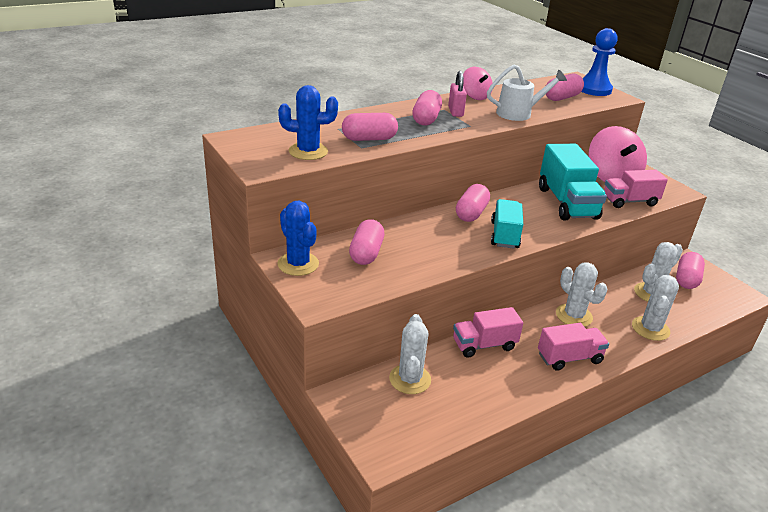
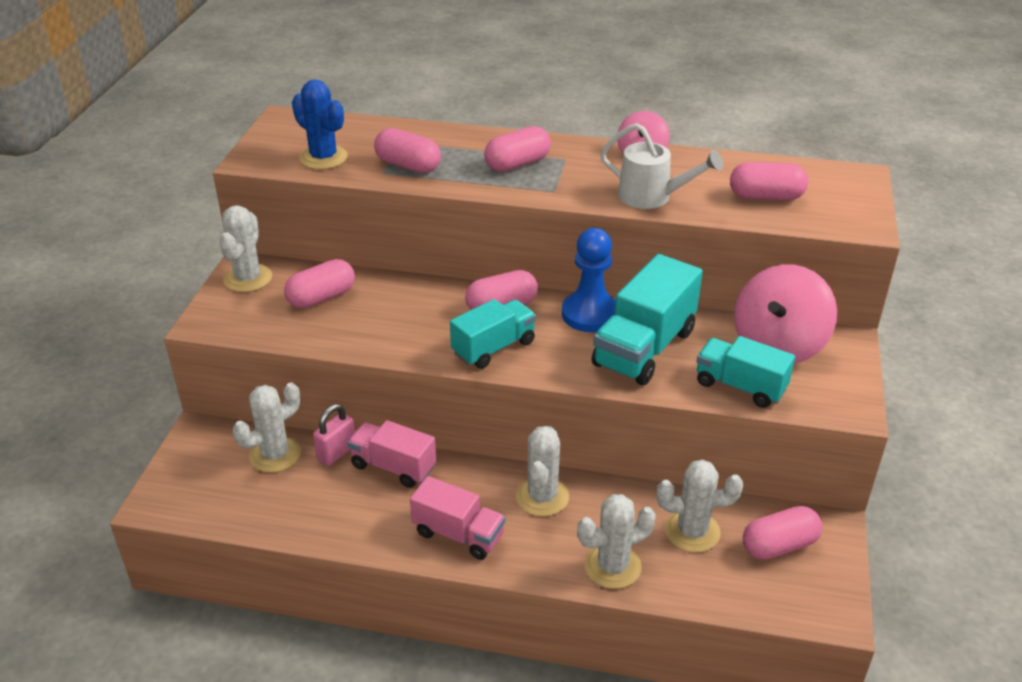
camera: 45 degrees right, 5 degrees up
blue cactus [277,201,319,276] -> white cactus [220,205,272,292]
pink padlock [448,71,467,117] -> pink padlock moved to [313,404,355,466]
blue pawn [581,28,617,96] -> blue pawn moved to [562,228,616,332]
pink truck [604,170,668,208] -> turquoise truck [696,336,795,408]

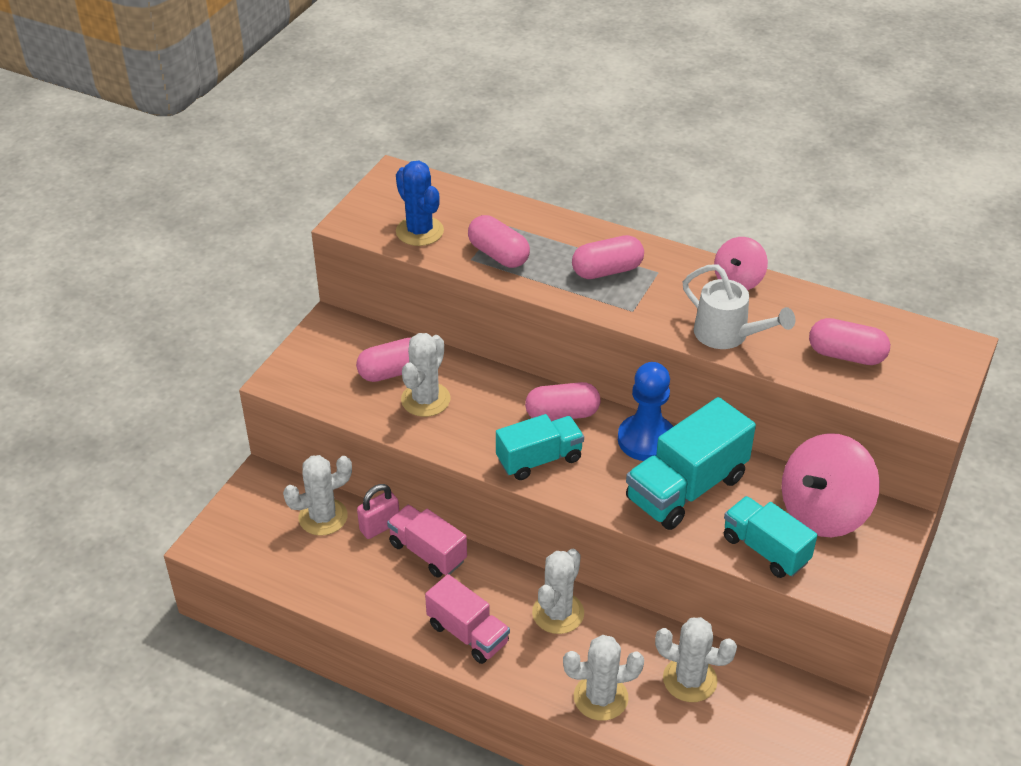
camera: 15 degrees right, 5 degrees up
white cactus [220,205,272,292] -> white cactus moved to [401,333,451,417]
pink capsule [743,506,822,560] -> none

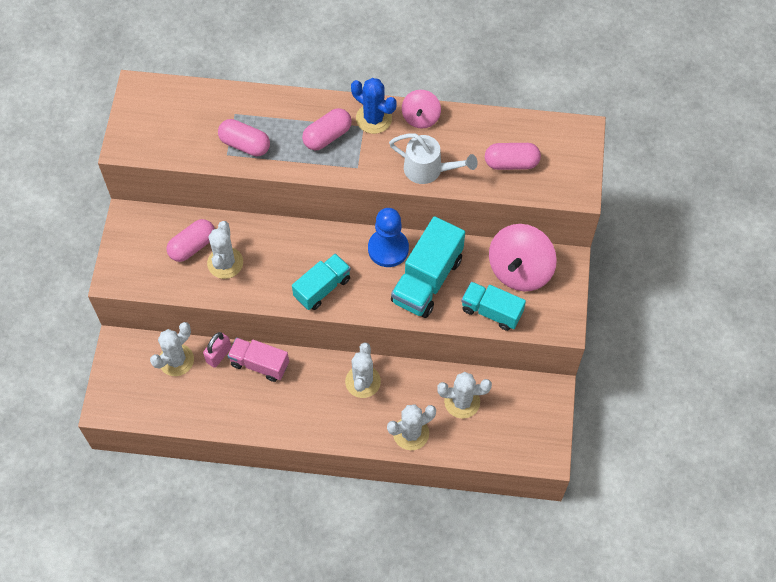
camera: 20 degrees left, 20 degrees up
blue cactus [396,161,444,246] -> blue cactus moved to [351,78,396,134]
pink truck [425,574,510,664] -> none
pink capsule [525,382,600,421] -> none

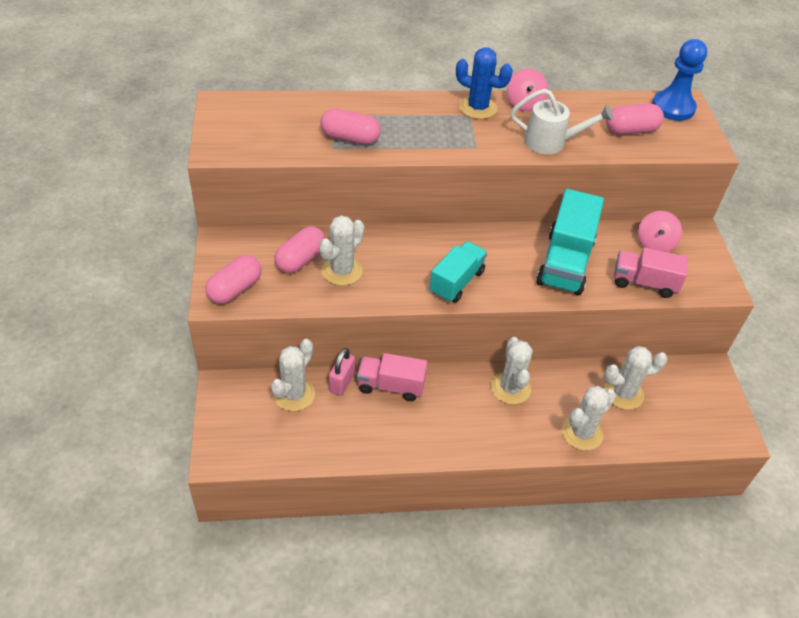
camera: 15 degrees left, 15 degrees down
white cactus [207,221,243,279] -> white cactus turned 45 degrees clockwise [319,215,364,286]
pink capsule [302,108,352,150] -> pink capsule moved to [205,255,261,304]
blue pawn [368,208,409,267] -> blue pawn moved to [652,39,707,121]
turquoise truck [461,282,526,331] -> pink truck [614,248,688,298]
pink spinning top [489,224,557,291] -> pink spinning top [638,211,682,252], size x0.57

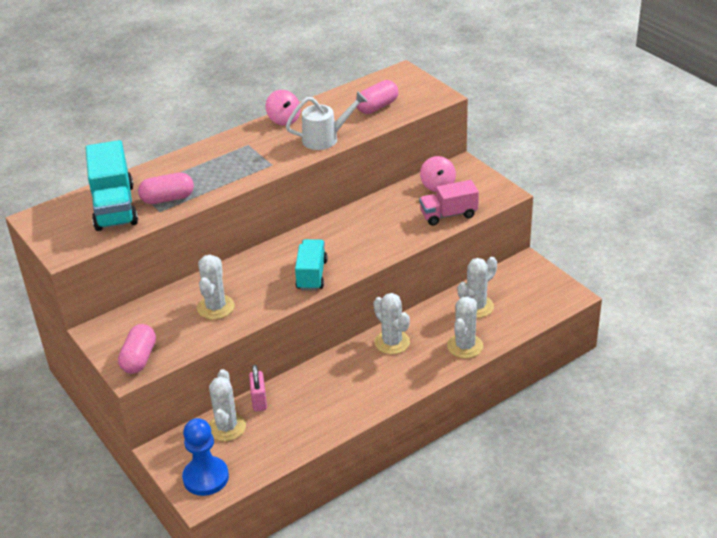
camera: 25 degrees left, 10 degrees down
pink capsule [274,226,325,273] -> none
pink truck [357,353,427,401] -> none
blue cactus [456,48,513,119] -> none
turquoise truck [536,189,604,295] -> turquoise truck moved to [86,140,138,231]
blue pawn [652,39,707,121] -> blue pawn moved to [182,418,229,496]

